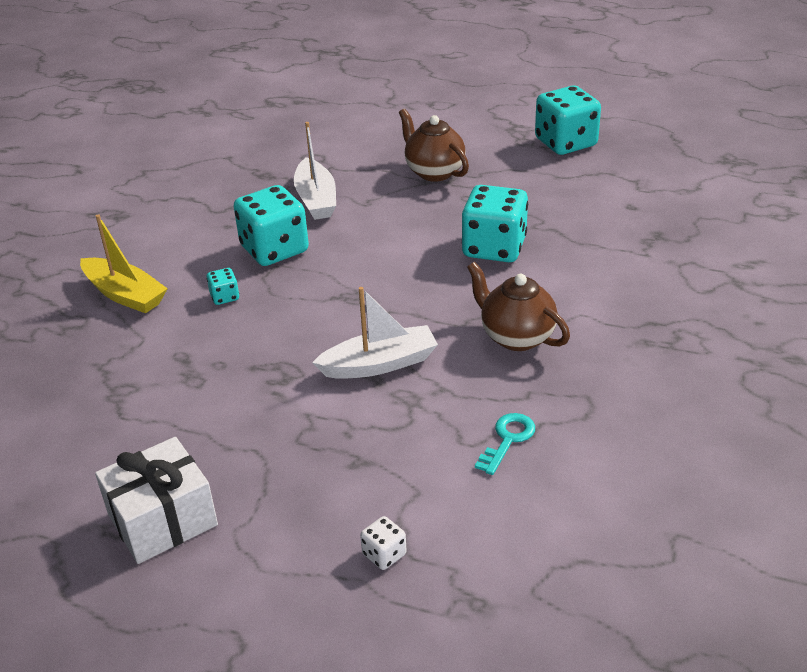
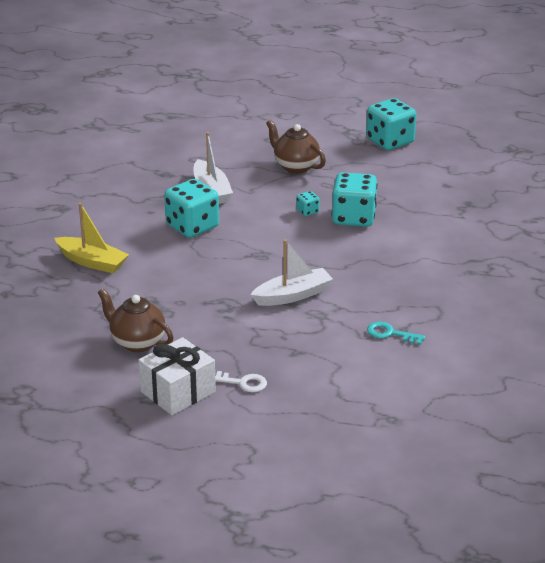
camera: 10 degrees left, 5 degrees down
turquoise dice [207,268,239,305] -> turquoise dice moved to [296,191,320,216]
white dice [360,516,407,570] -> none
brown teapot [467,262,570,351] -> brown teapot moved to [97,288,174,352]
turquoise key [475,413,535,475] -> turquoise key turned 90 degrees counterclockwise [367,322,425,345]
none -> white key [215,371,267,392]

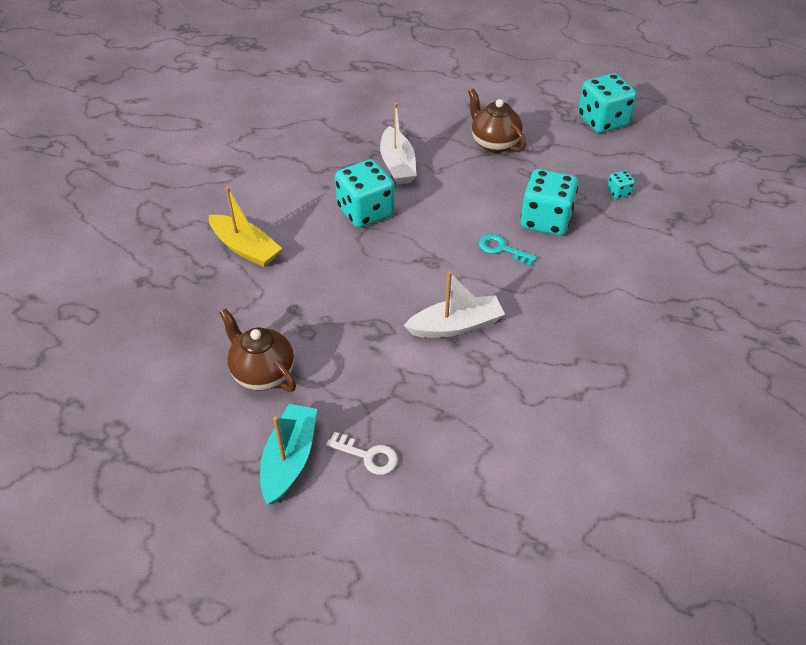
camera: 10 degrees right, 15 degrees up
white gift [138,337,216,415] -> turquoise boat [260,404,317,504]
turquoise dice [296,191,320,216] -> turquoise dice moved to [607,171,635,199]
turquoise key [367,322,425,345] -> turquoise key moved to [479,234,537,266]

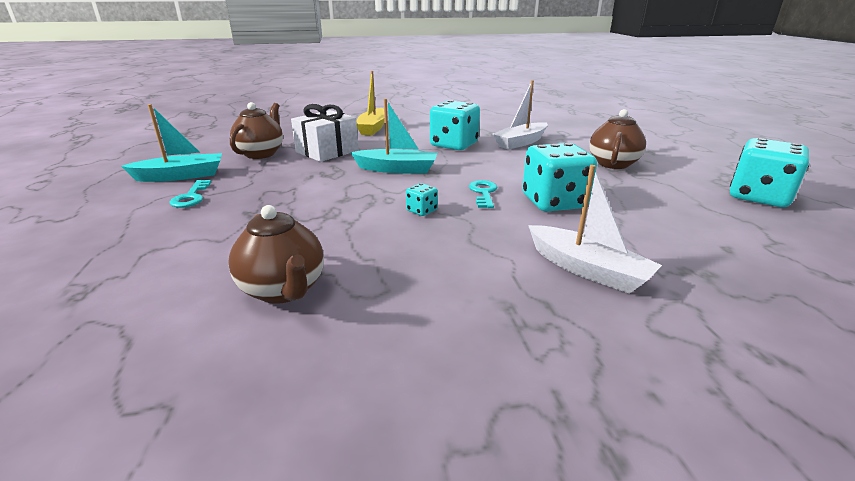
camera: 60 degrees right, 20 degrees down
white key [326,432,398,475] -> turquoise key [170,180,211,208]
white boat [404,271,505,338] -> white boat moved to [528,165,662,294]
turquoise dice [607,171,635,199] -> turquoise dice moved to [406,183,438,216]
none -> brown teapot [228,205,324,304]
none -> white gift [291,104,359,162]
none -> turquoise boat [350,99,437,174]

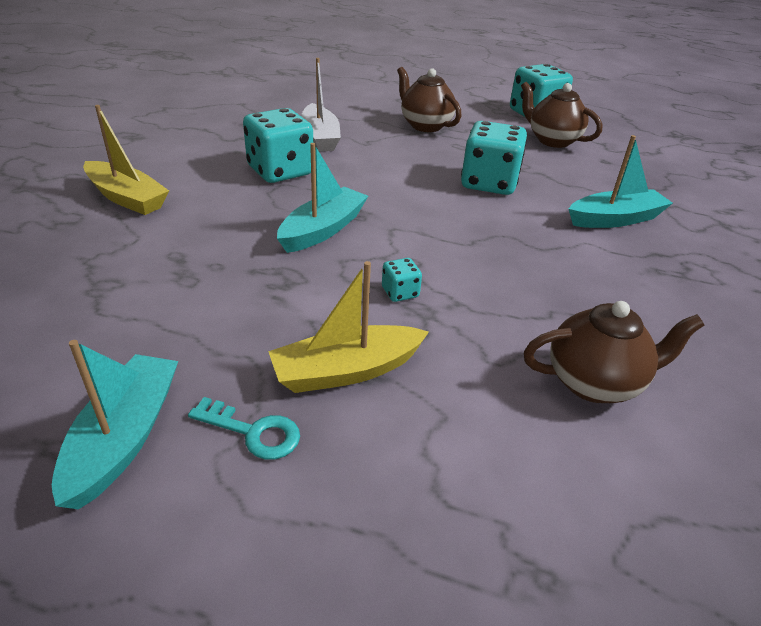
camera: 65 degrees left, 10 degrees up
brown teapot [230,102,283,159] -> brown teapot moved to [521,82,602,148]
white gift [291,104,359,162] -> none
turquoise dice [406,183,438,216] -> turquoise dice moved to [382,258,422,302]
turquoise key [469,180,497,208] -> none
white boat [528,165,662,294] -> turquoise boat [569,135,673,228]
none -> yellow boat [268,261,429,393]

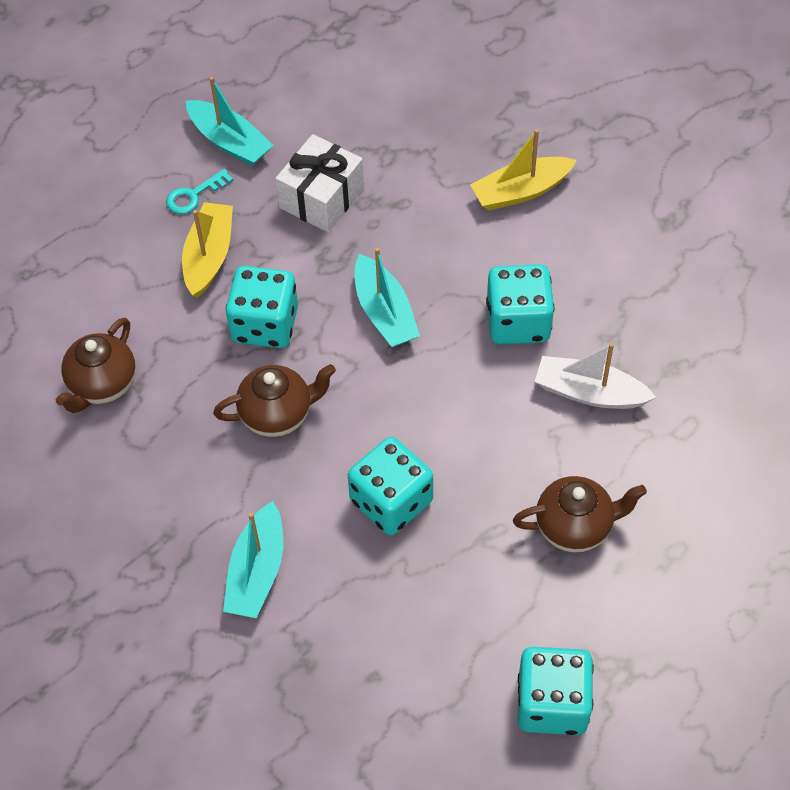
camera: 125 degrees right, 20 degrees up
turquoise dice [382,258,422,302] -> turquoise dice [226,266,298,348], size x2.26
brown teapot [521,82,602,148] -> brown teapot moved to [213,364,336,437]
none -> white gift [275,134,364,232]

